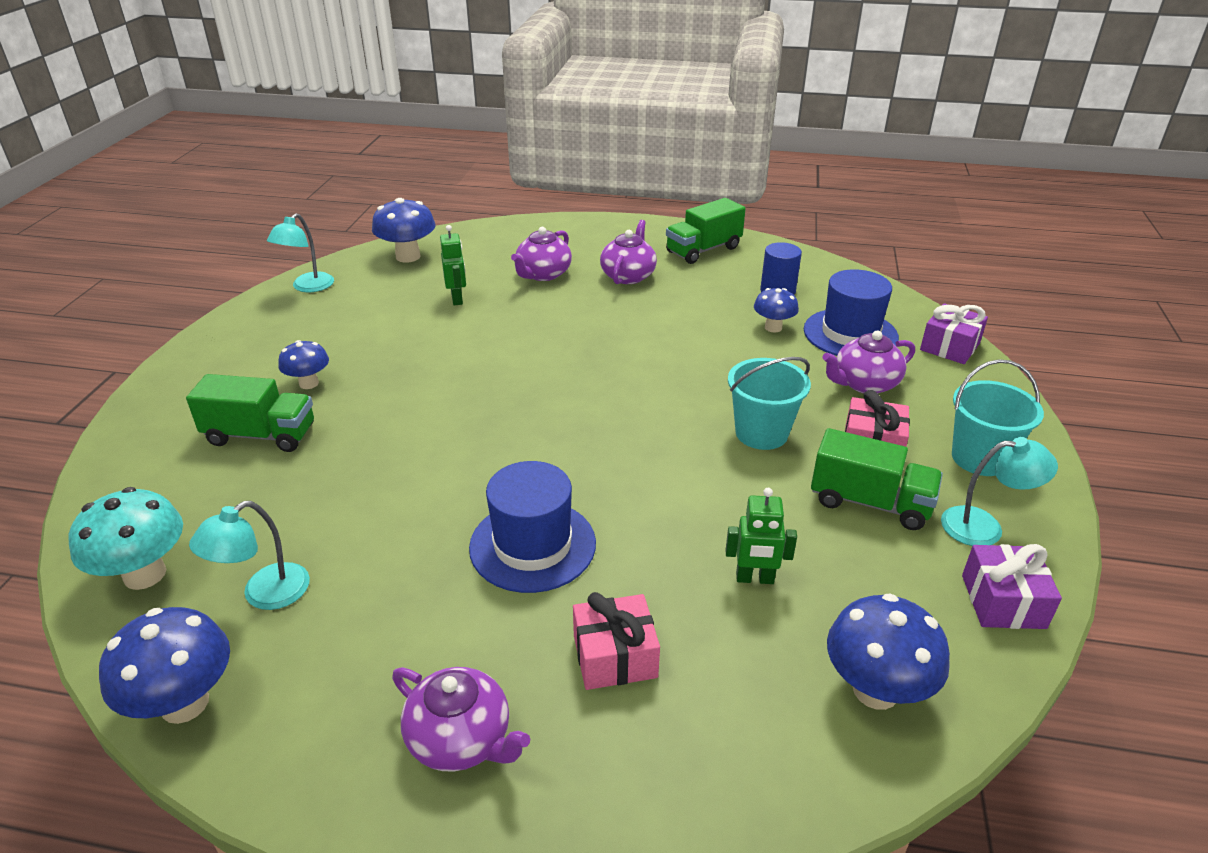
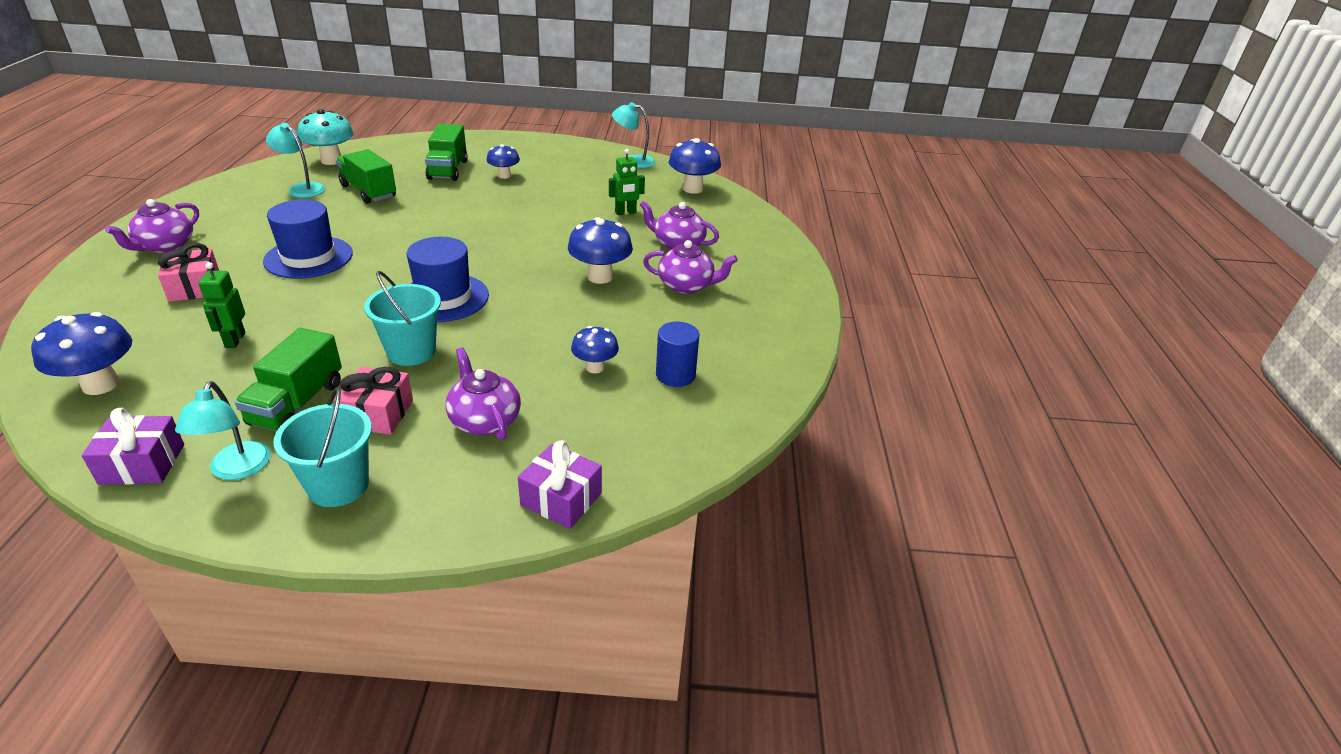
camera: 80 degrees right, 0 degrees up
blue mushroom [99,607,230,724] -> blue mushroom moved to [568,217,633,284]
green truck [666,198,746,264] -> green truck moved to [336,149,396,204]
blue hat [804,269,899,356] -> blue hat moved to [407,237,489,322]

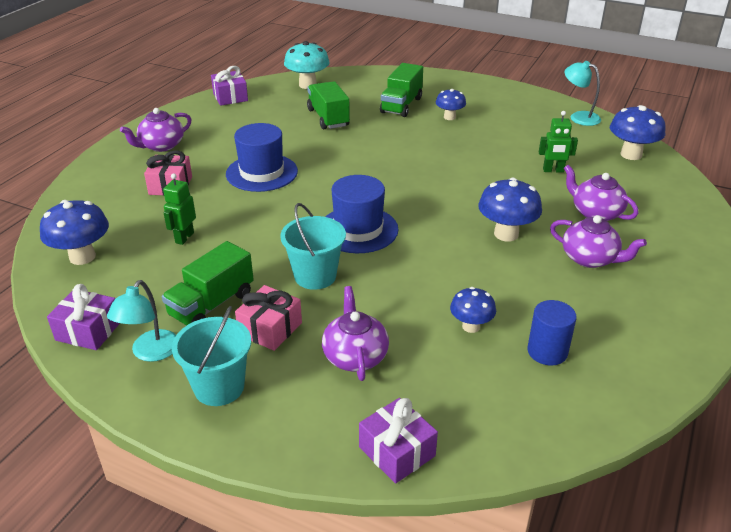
camera: 25 degrees right, 0 degrees up
turquoise lamp [266,123,325,198] -> none
none -> purple gift [211,66,248,106]

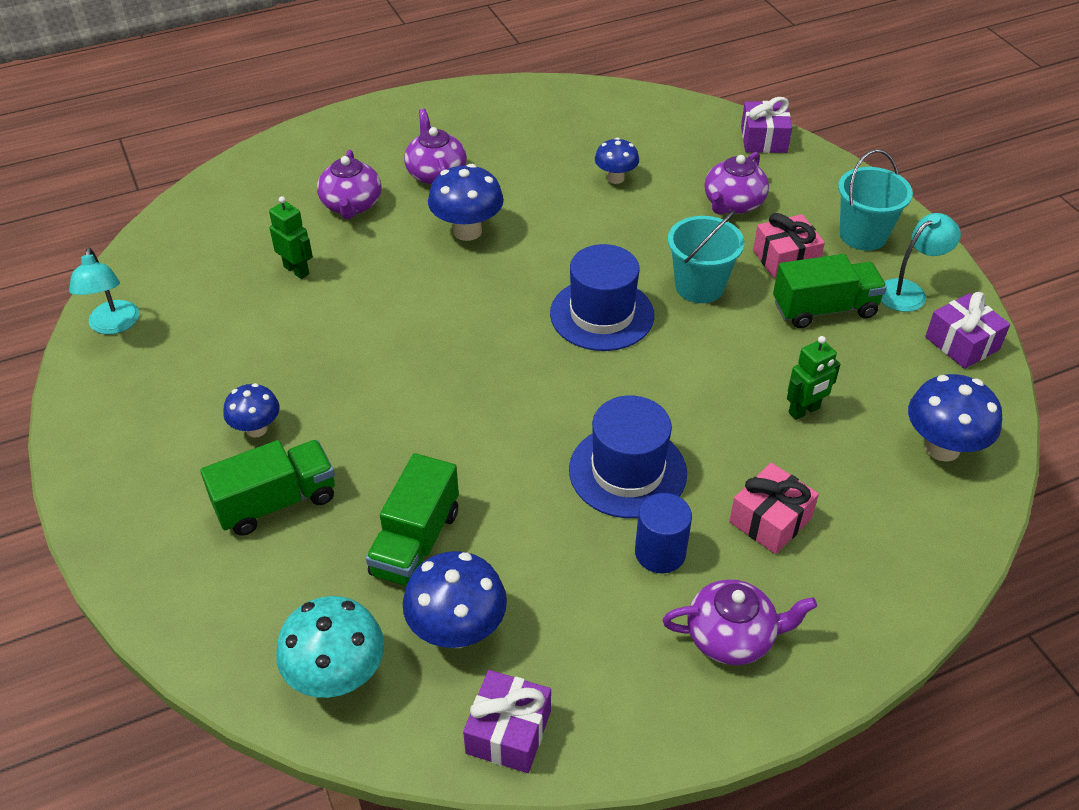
camera: 140 degrees left, 10 degrees up
blue cylinder [527,300,577,365] -> blue cylinder moved to [635,493,692,573]
blue mushroom [610,105,666,160] -> blue mushroom moved to [403,551,507,648]

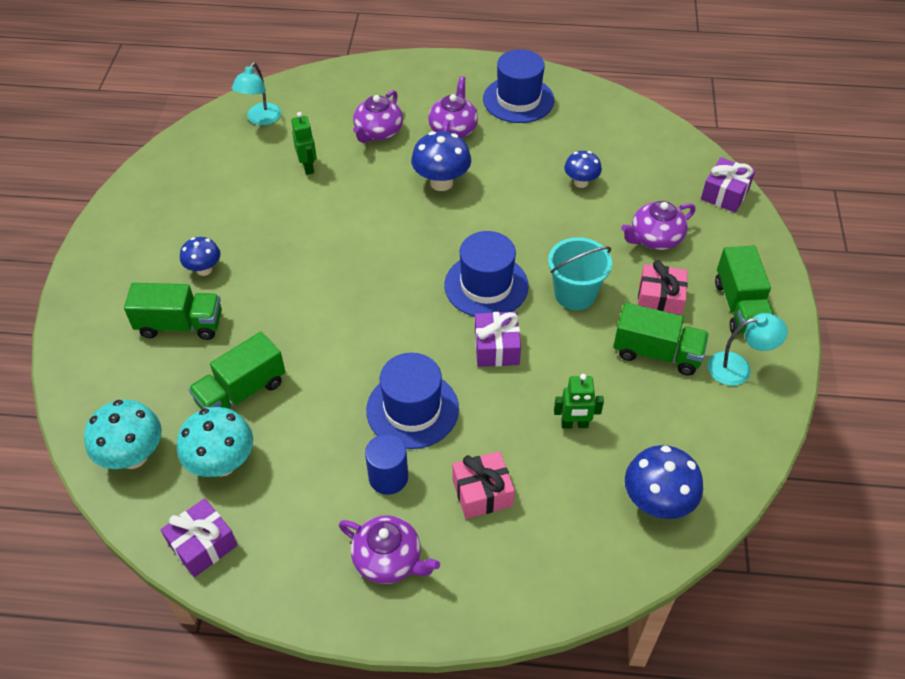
camera: 30 degrees right, 5 degrees up
turquoise lamp [69,248,139,334] -> turquoise lamp moved to [232,62,281,125]
blue mushroom [403,551,507,648] -> turquoise mushroom [177,407,253,477]
turquoise bucket [838,149,913,251] -> green truck [715,245,774,334]
purple gift [925,292,1010,369] -> purple gift moved to [475,312,521,367]
none -> blue hat [483,49,554,123]

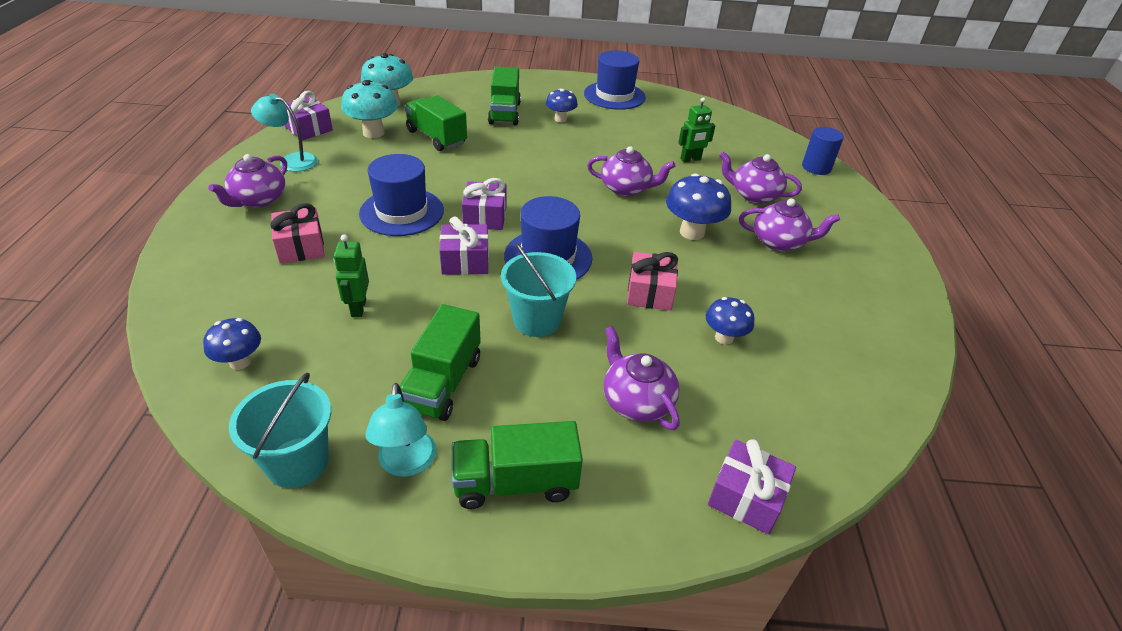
camera: 85 degrees right, 10 degrees down
turquoise lamp [232,62,281,125] -> turquoise lamp moved to [251,94,318,172]
blue cylinder [365,434,408,495] -> blue cylinder moved to [802,127,844,175]
blue hat [483,49,554,123] -> blue hat moved to [584,50,646,110]
blue mushroom [625,445,703,519] -> blue mushroom [203,318,261,370], size x0.63
pink gift [638,260,688,316] -> pink gift moved to [627,252,678,311]
none -> turquoise bucket [229,373,331,488]
none -> purple gift [462,178,507,230]
none -> purple teapot [587,146,675,196]

